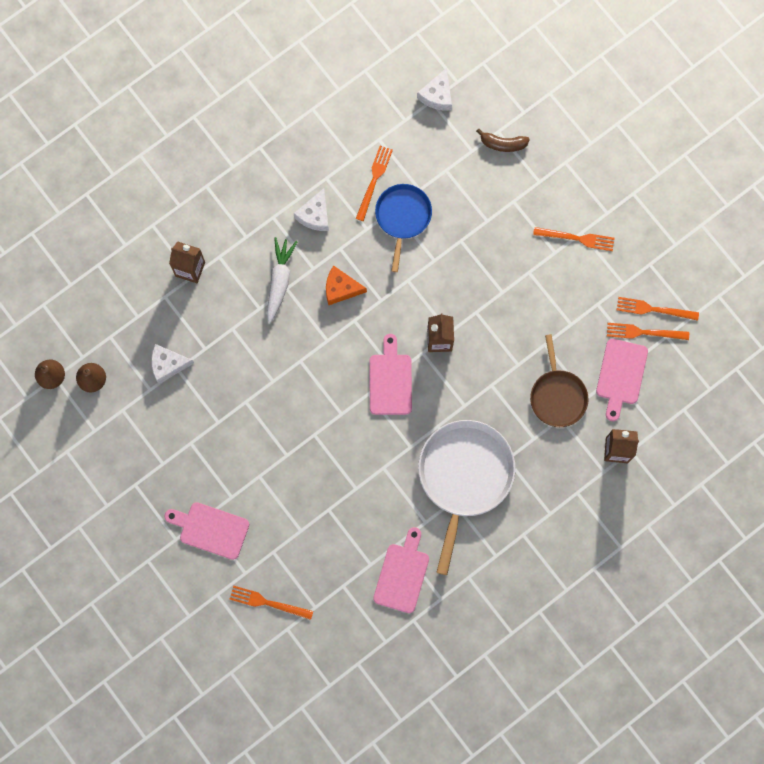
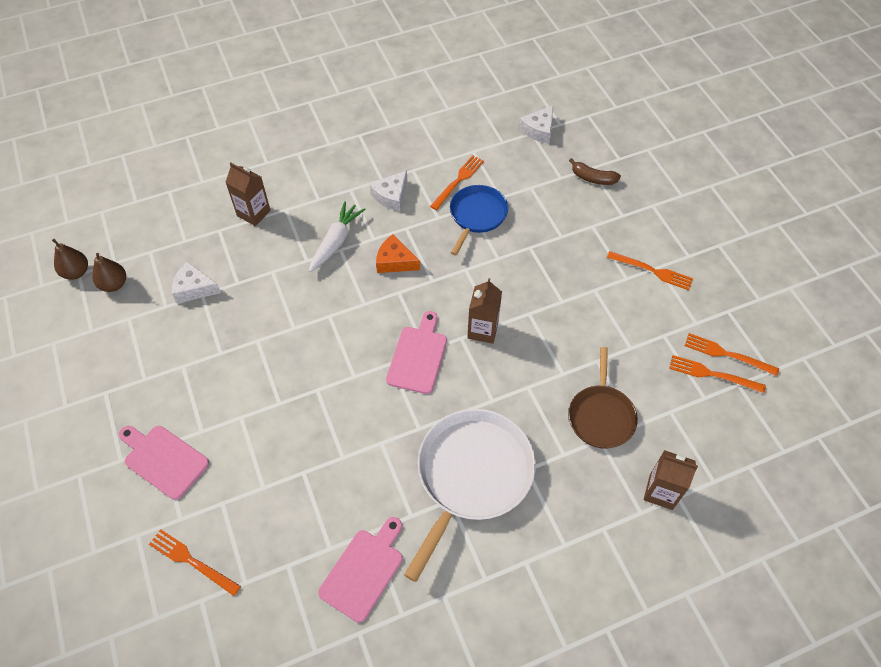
camera: 15 degrees right, 20 degrees down
pink cutting board [596,339,648,421] -> none

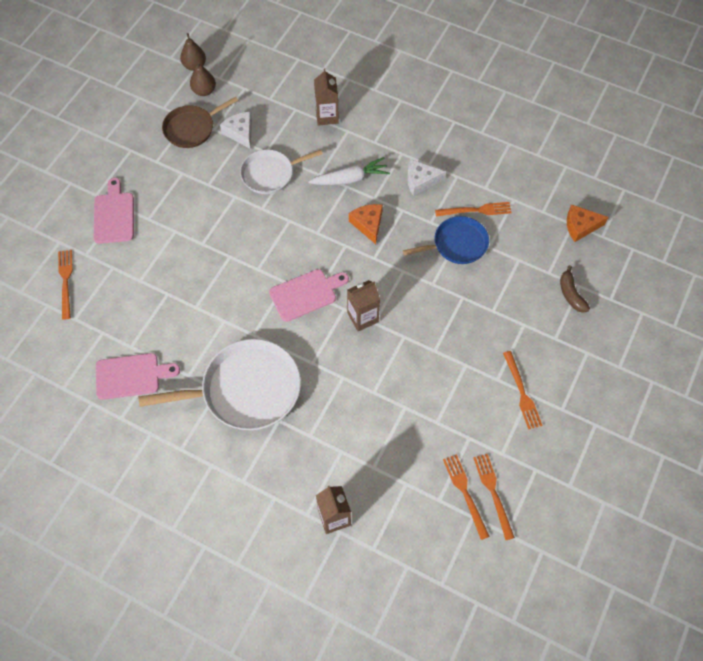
camera: 50 degrees right, 5 degrees up
white cheese [519,106,553,143] -> orange cheese [567,204,608,242]
brown pan [569,347,638,448] -> brown pan moved to [162,97,238,148]
none -> white pan [240,149,323,194]

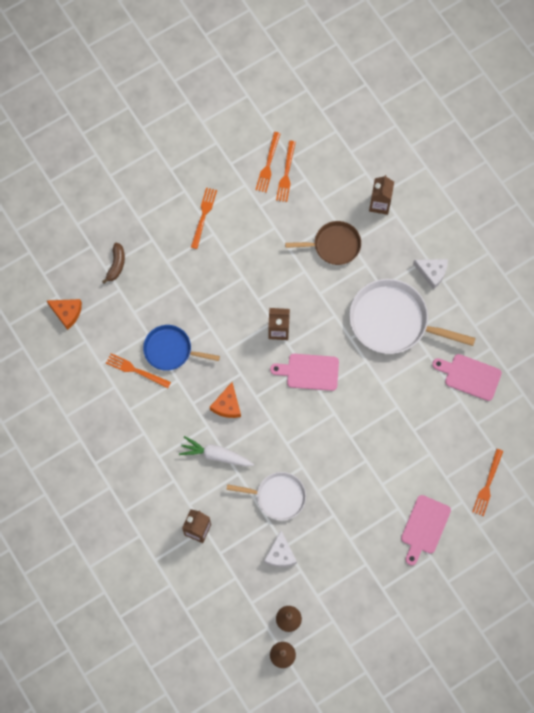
camera: 150 degrees left, 10 degrees up
brown pan [162,97,238,148] -> brown pan moved to [285,221,361,265]
white cheese [407,159,446,196] -> white cheese moved to [413,259,448,290]

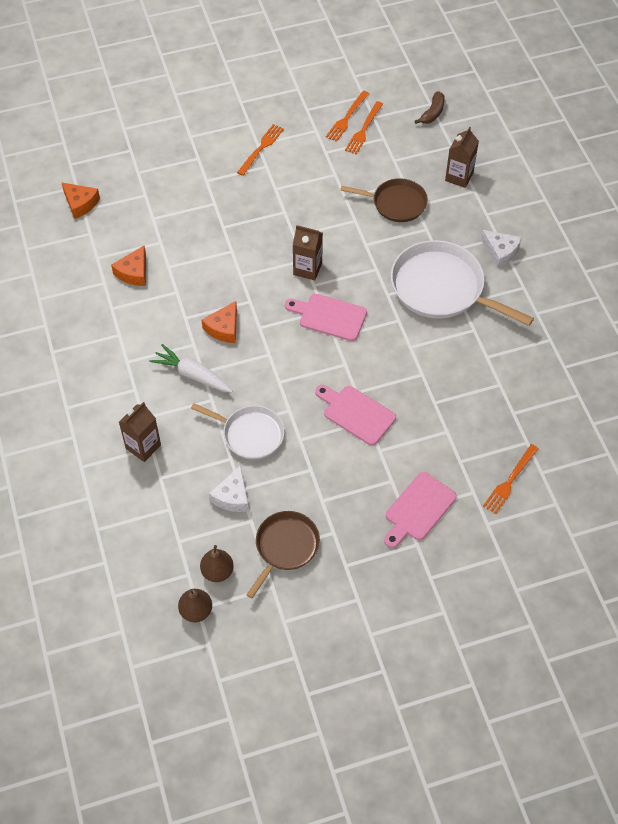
camera: 15 degrees right, 15 degrees down
brown banana [102,242,125,284] -> brown banana moved to [415,91,445,124]
orange fork [106,353,171,388] -> orange cheese [111,246,146,286]
blue pan [143,325,220,371] -> none
pink cutting board [432,354,502,401] -> pink cutting board moved to [315,385,396,445]
none -> brown pan [246,511,320,598]

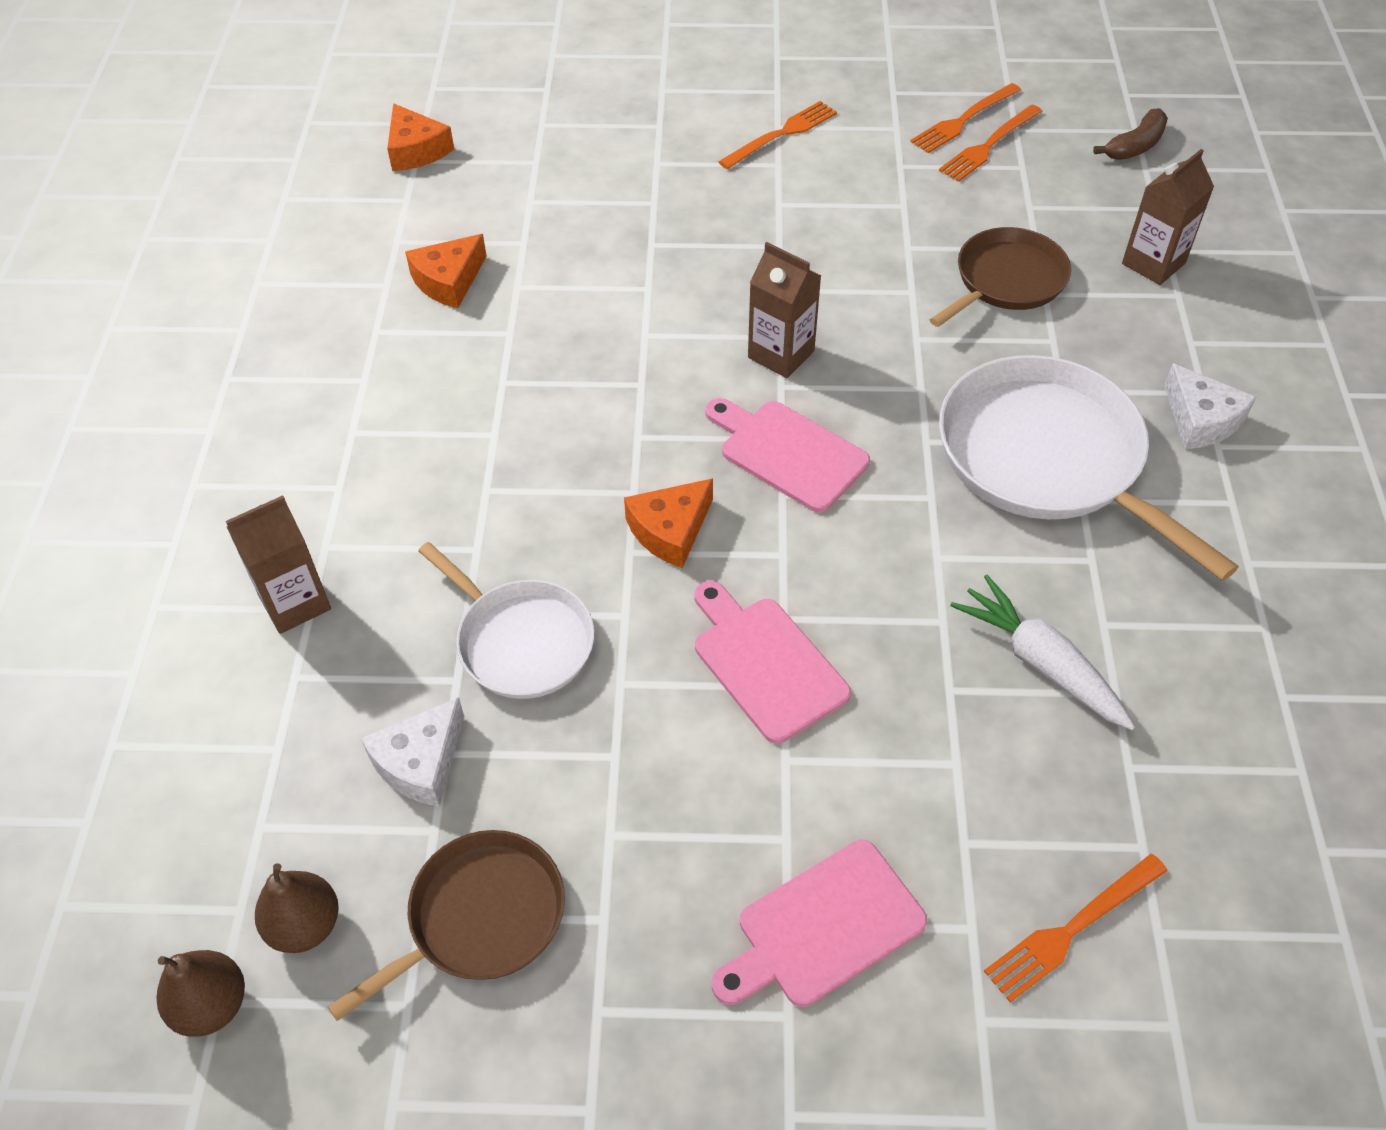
camera: 20 degrees right, 5 degrees down
white carrot [150,344,233,392] -> white carrot moved to [950,575,1135,730]
orange cheese [201,301,237,343] -> orange cheese moved to [624,478,713,568]
brown pan [340,178,428,222] -> brown pan turned 75 degrees counterclockwise [929,227,1071,327]

